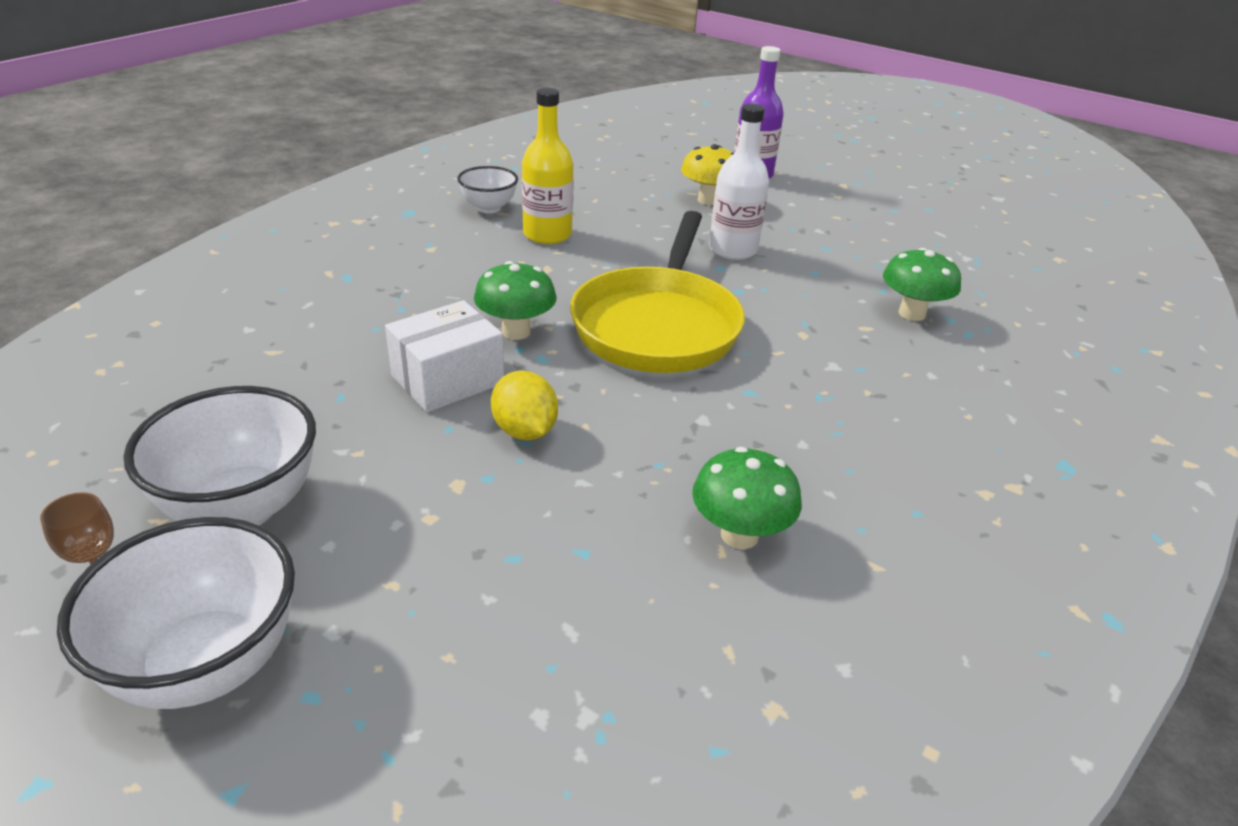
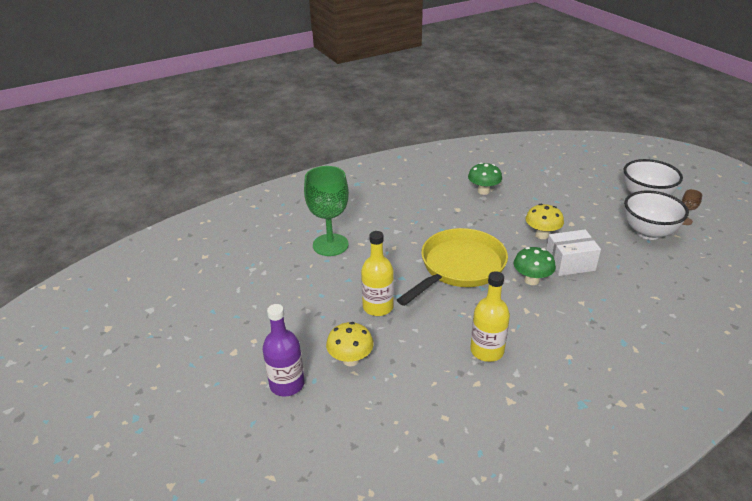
camera: 150 degrees left, 0 degrees up
white bowl [457,166,518,213] -> none
yellow lemon [491,370,558,440] -> yellow mushroom [525,204,564,239]
white bottle [709,104,769,260] -> yellow bottle [361,231,394,316]
green mushroom [883,248,961,321] -> green goblet [304,166,349,256]

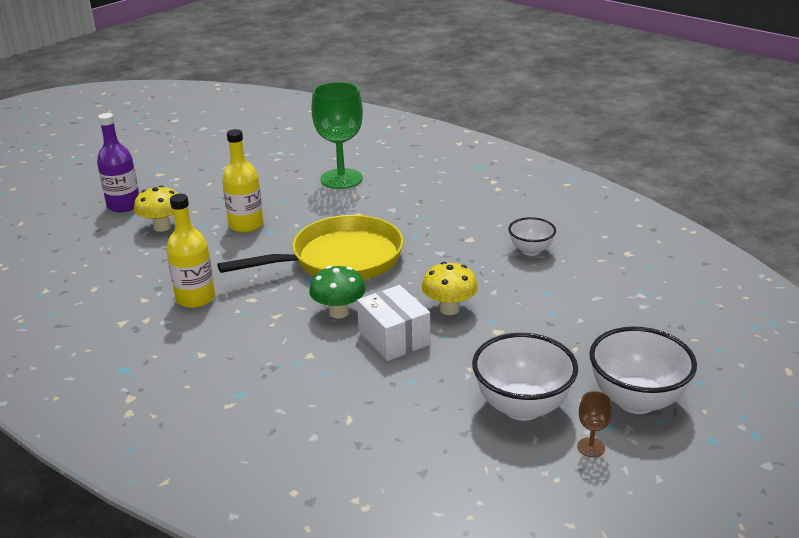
camera: 70 degrees right, 5 degrees down
yellow pan [397,228,508,306] -> yellow pan turned 45 degrees counterclockwise [218,215,403,280]
green mushroom [468,163,502,195] -> white bowl [508,217,556,256]

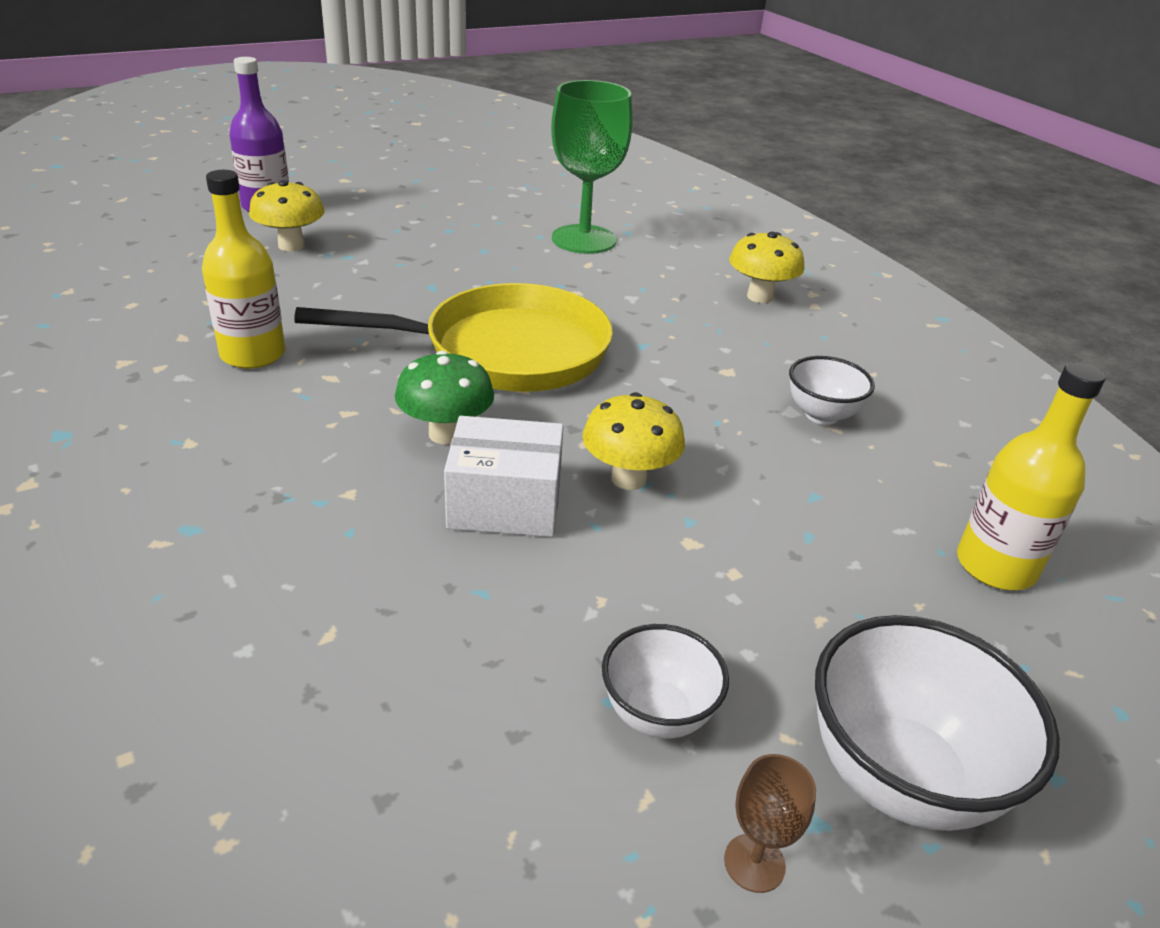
camera: 15 degrees right, 5 degrees up
yellow bottle [222,129,263,233] -> yellow bottle moved to [957,362,1105,590]
white box [357,285,430,361] -> white box turned 75 degrees counterclockwise [444,416,564,537]
white bowl [472,333,578,421] -> white bowl [602,624,729,738], size x0.58
none -> yellow mushroom [729,232,804,303]

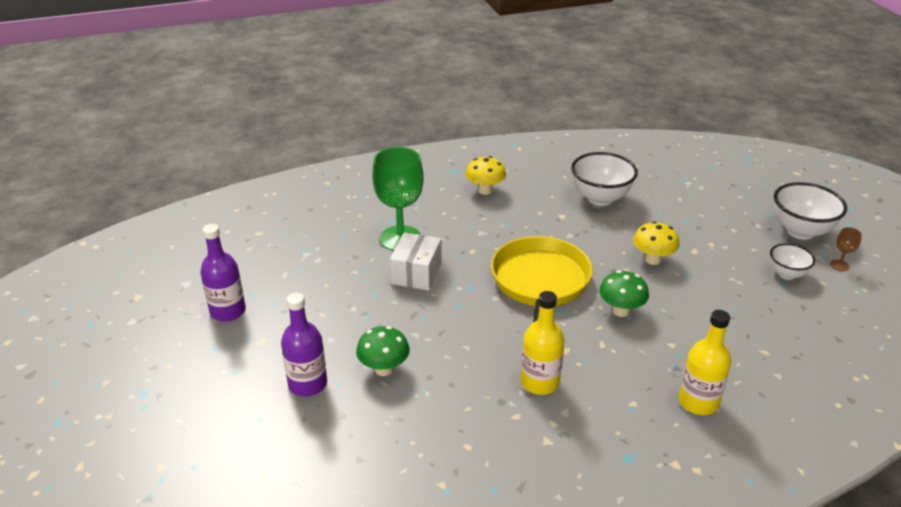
camera: 75 degrees left, 0 degrees up
yellow mushroom [249,180,325,251] -> green mushroom [356,326,410,376]
white box [444,416,564,537] -> white box moved to [390,232,442,291]
white bowl [789,356,875,425] -> white bowl [571,152,638,206], size x1.71
yellow bottle [957,362,1105,590] -> yellow bottle moved to [679,310,731,415]
none -> purple bottle [200,224,246,322]

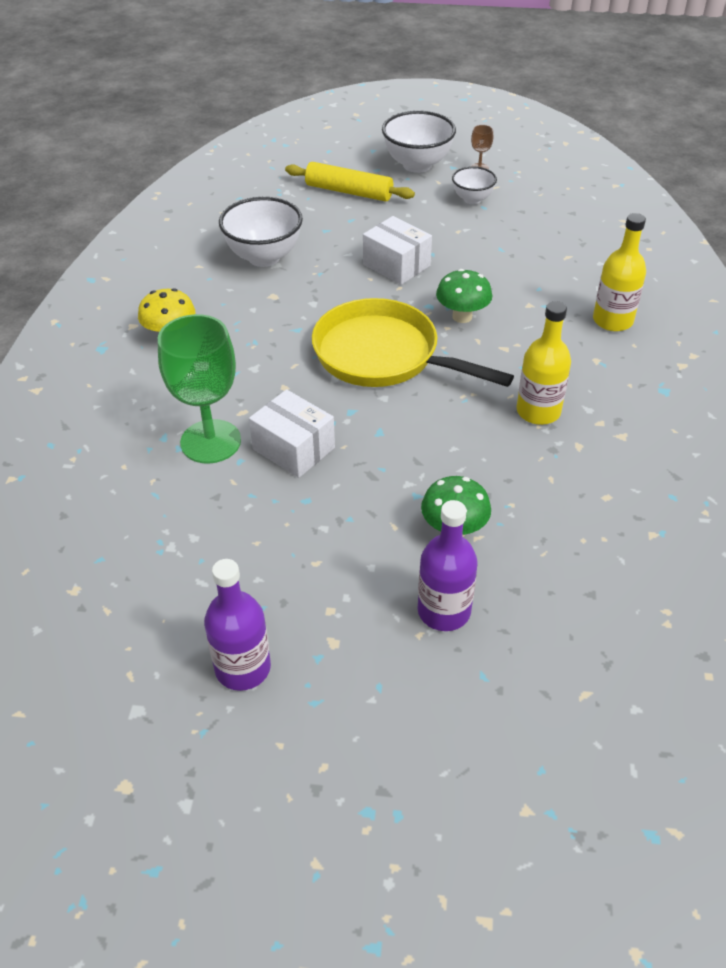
camera: 65 degrees left, 10 degrees up
yellow mushroom [633,221,679,265] -> white box [363,216,432,285]
none -> yellow rolling pin [285,162,415,202]

